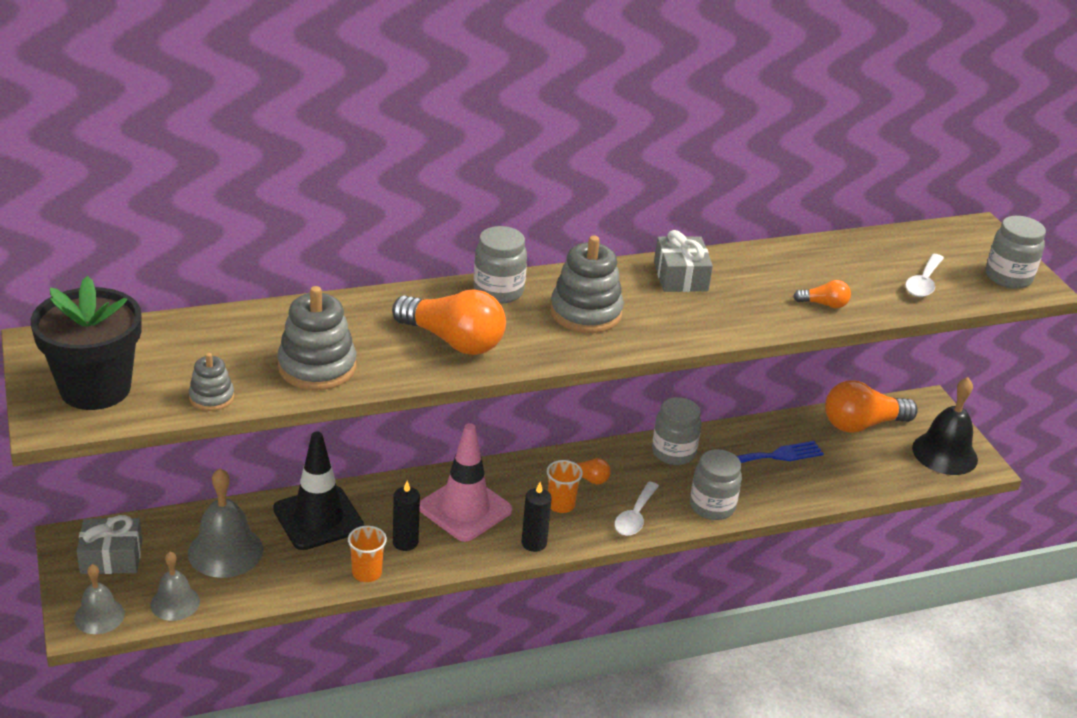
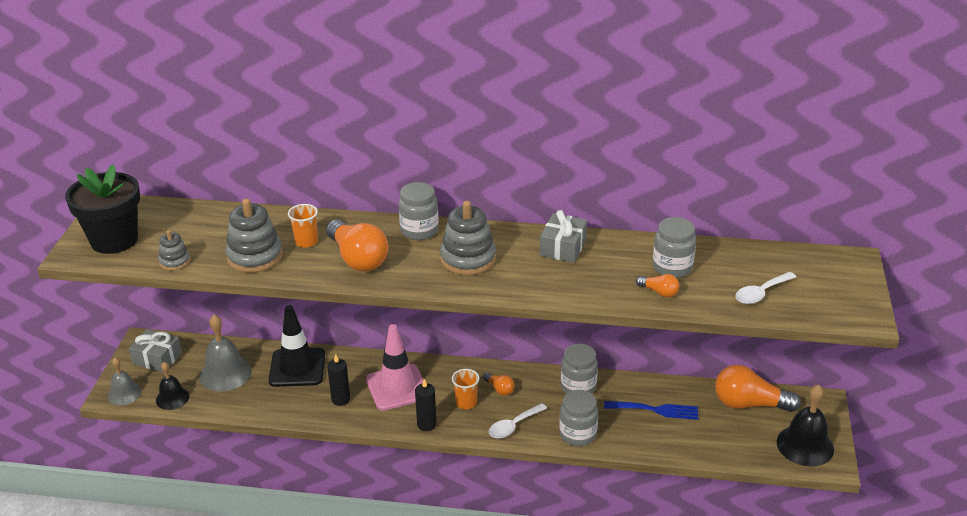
camera: 30 degrees right, 0 degrees up
grey bell [151,551,200,621] -> black bell [156,362,189,410]
orange cup [348,526,387,582] -> orange cup moved to [288,204,318,248]
grey jar [986,216,1046,289] -> grey jar moved to [653,217,696,278]

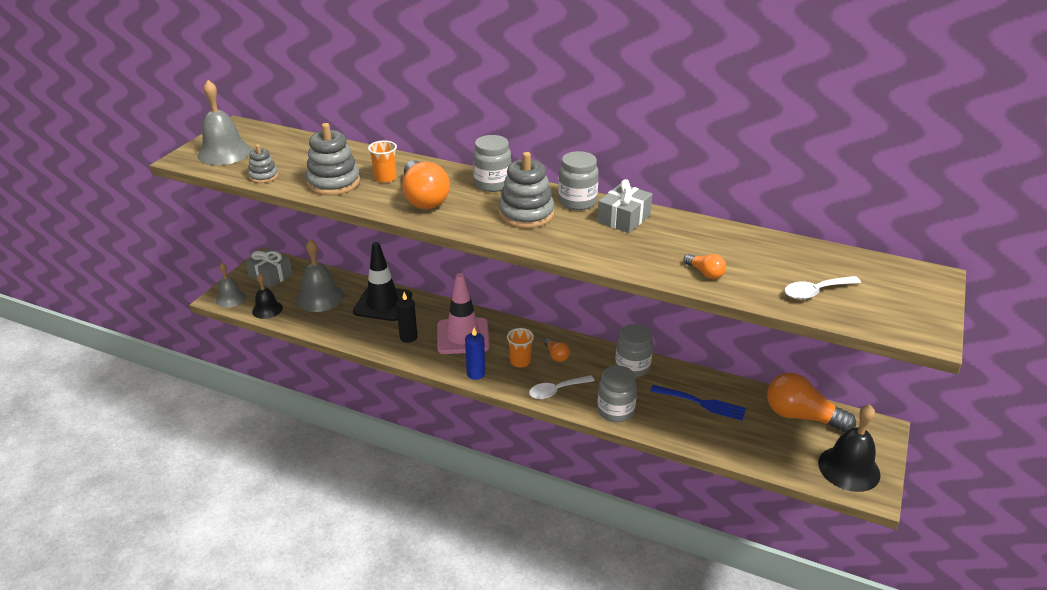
camera: 15 degrees right, 0 degrees up
black flower pot [65,164,140,254] -> grey bell [197,80,251,165]
black candle [415,379,436,431] -> blue candle [465,328,485,380]
grey jar [653,217,696,278] -> grey jar moved to [558,151,599,210]

